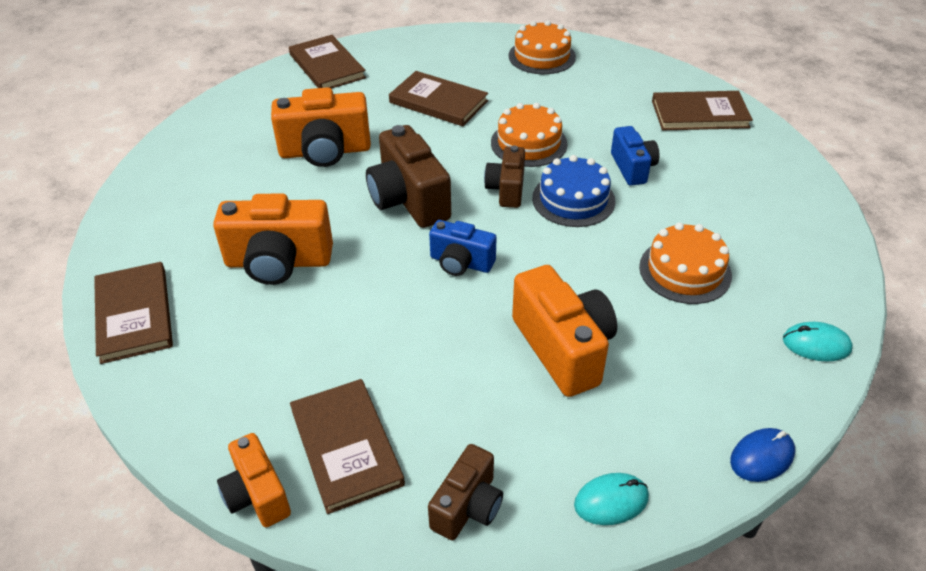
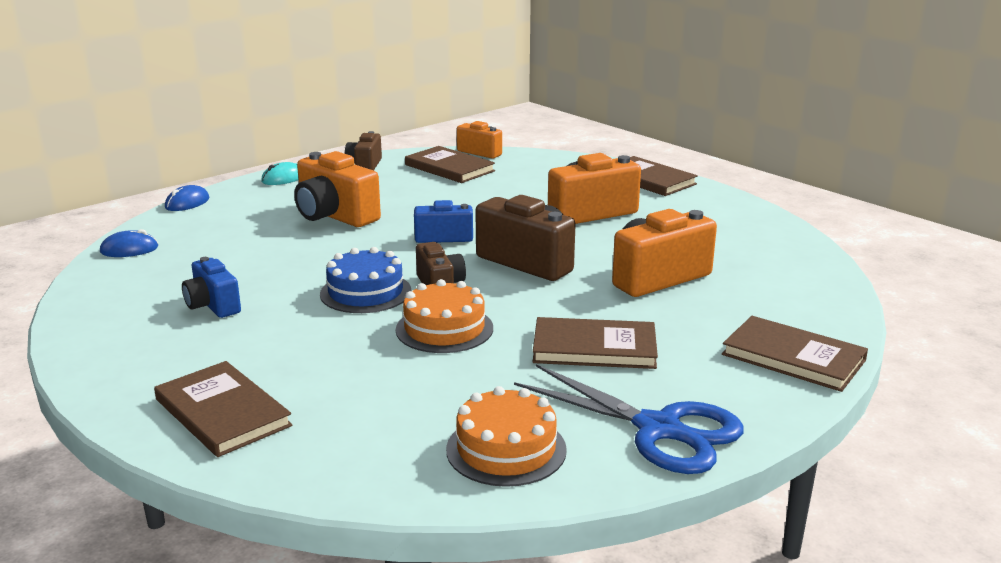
camera: 155 degrees right, 20 degrees down
blue camera [611,126,659,186] -> blue camera moved to [182,257,241,318]
orange cake [639,222,732,304] -> none
brown book [652,91,753,130] -> brown book turned 75 degrees clockwise [154,361,293,457]
turquoise mouse [783,322,853,362] -> blue mouse [100,229,158,257]
none -> blue scissors [514,364,744,474]

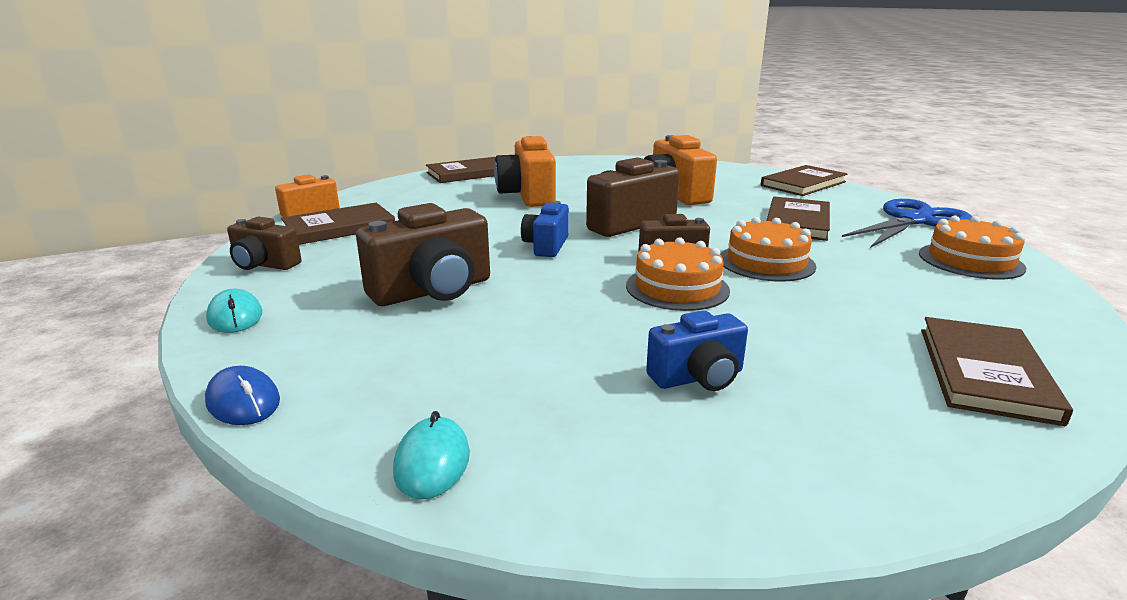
camera: 75 degrees left, 0 degrees up
blue mouse [100,229,158,257] -> turquoise mouse [393,411,470,500]
brown book [154,361,293,457] -> brown book turned 45 degrees counterclockwise [921,317,1073,426]
orange camera [294,151,381,227] -> brown camera [356,203,490,306]
blue cake [320,247,411,313] -> orange cake [626,237,730,311]

